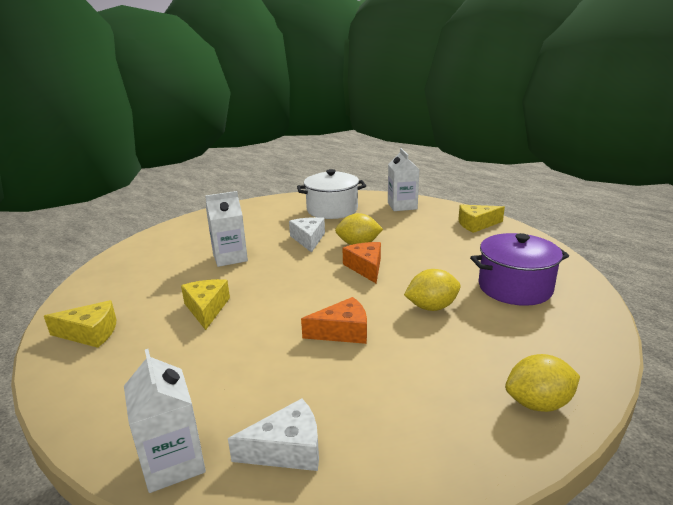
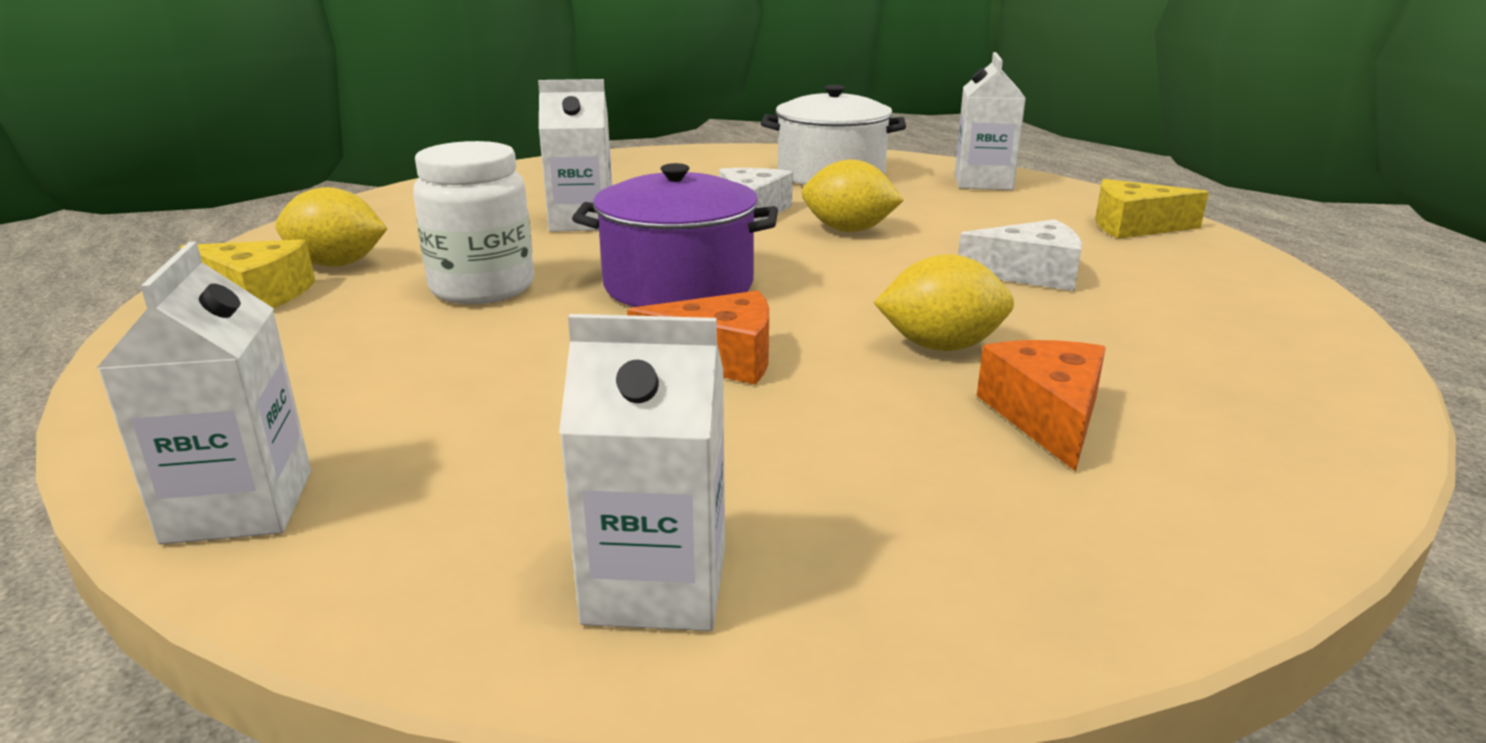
camera: 15 degrees right, 0 degrees up
yellow cheese [181,279,230,330] -> white jar [413,141,534,304]
white cheese [228,398,319,471] -> white cheese moved to [958,219,1082,291]
orange cheese [343,242,381,283] -> orange cheese moved to [977,340,1106,472]
purple pot [470,233,569,306] -> purple pot moved to [572,163,778,307]
yellow lemon [505,354,580,412] -> yellow lemon moved to [275,187,387,267]
none -> white carton [559,314,725,631]

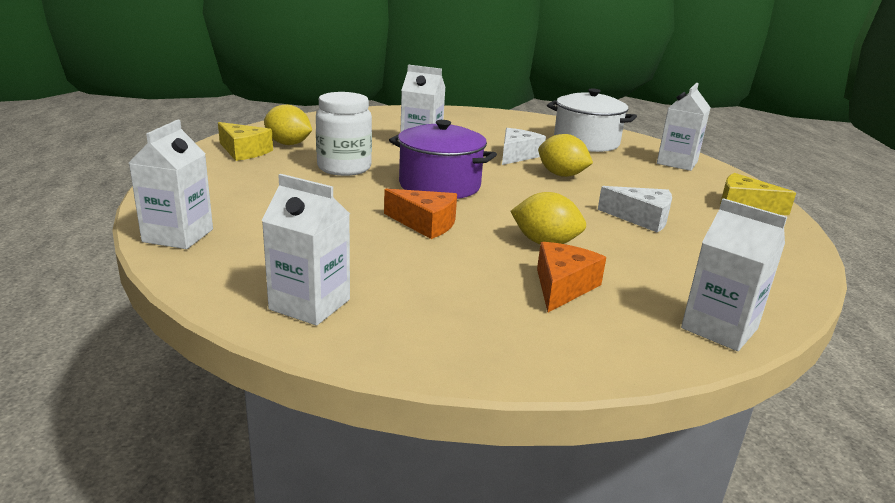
camera: 20 degrees right, 0 degrees up
none -> white carton [681,198,787,351]

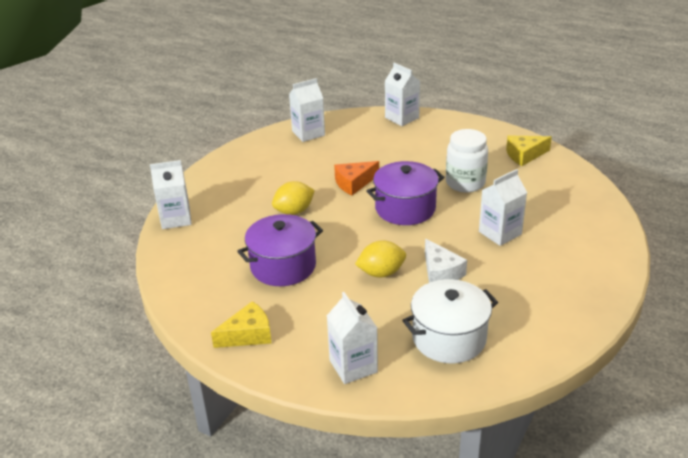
camera: 130 degrees right, 10 degrees up
yellow lemon [264,104,312,145] -> none
orange cheese [537,242,606,312] -> none
white cheese [598,186,672,233] -> purple pot [237,214,323,286]

